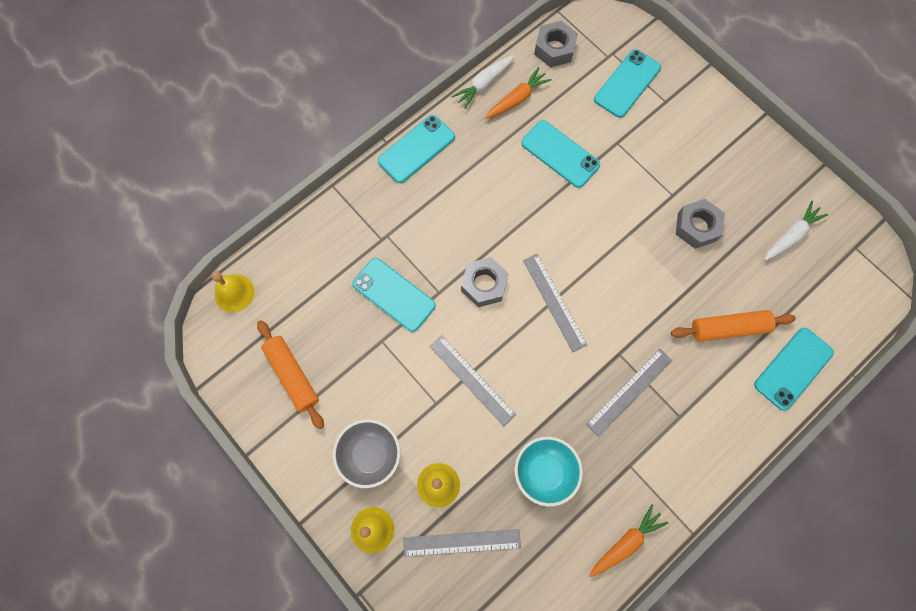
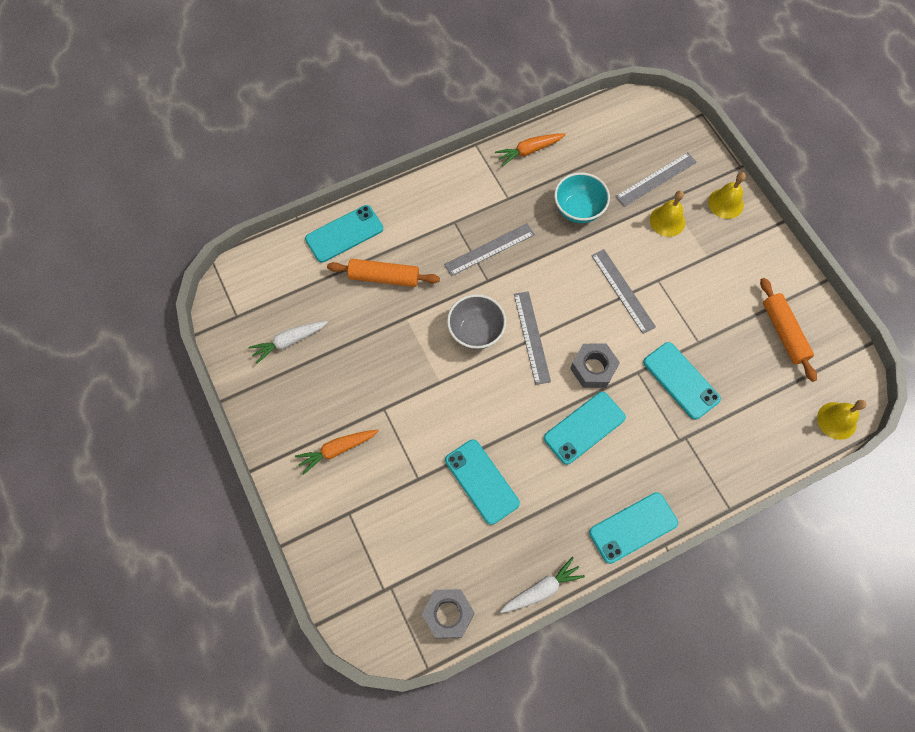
camera: 165 degrees left, 5 degrees down
grey bowl [333,419,400,488] -> grey bowl moved to [447,294,506,349]
grey ruler [403,529,521,557] -> grey ruler turned 45 degrees counterclockwise [615,152,697,207]
orange carrot [485,67,552,119] -> orange carrot moved to [295,430,379,475]
turquoise phone [594,49,661,118] -> turquoise phone moved to [544,392,626,465]
grey nut [676,199,725,249] -> none

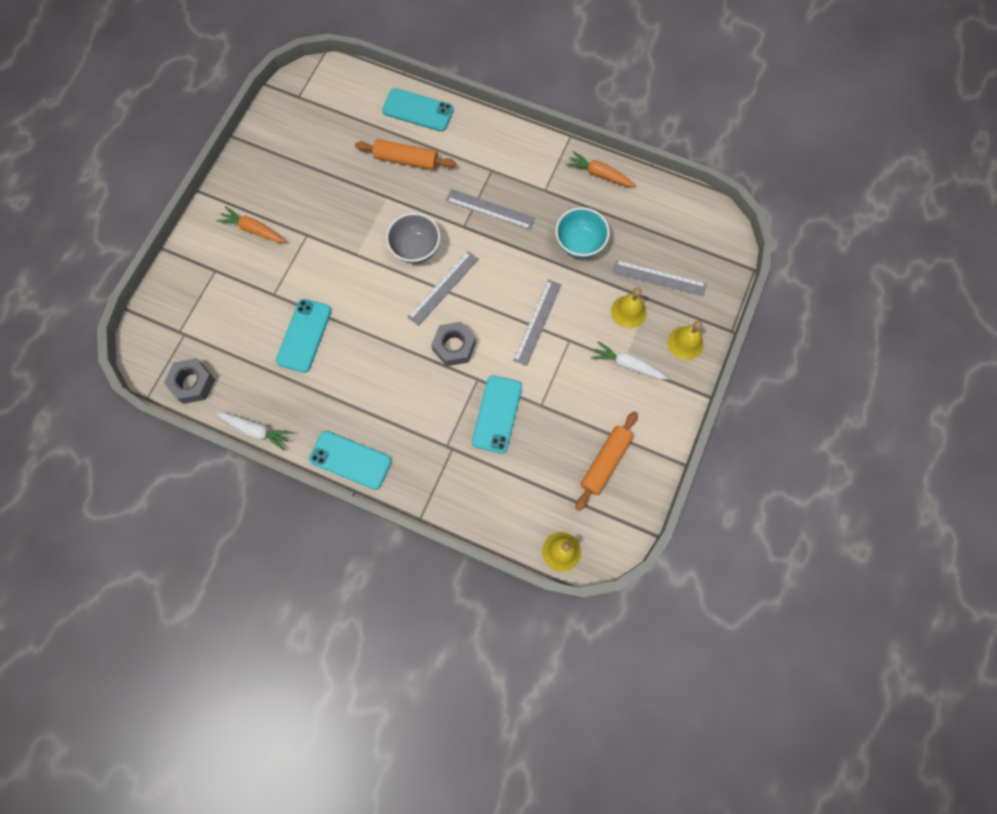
camera: 50 degrees right, 5 degrees up
white carrot [248,321,328,364] -> white carrot moved to [591,341,668,379]
orange rolling pin [327,259,440,287] -> orange rolling pin turned 45 degrees counterclockwise [355,139,456,170]
turquoise phone [544,392,626,465] -> none

